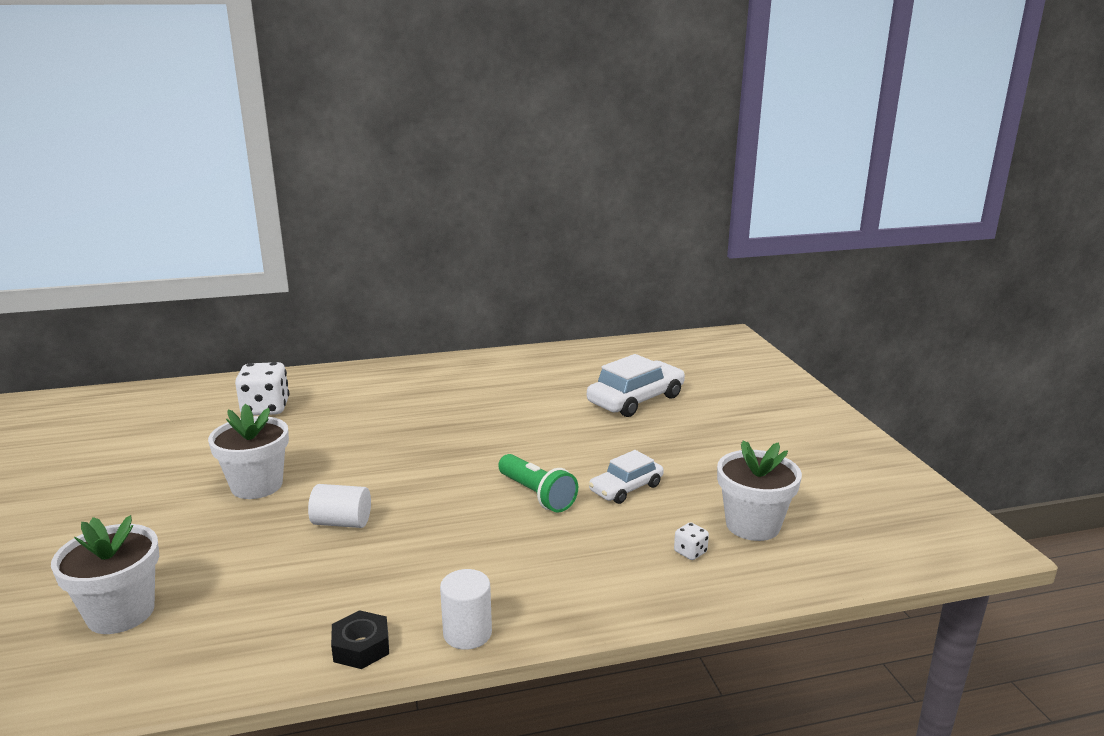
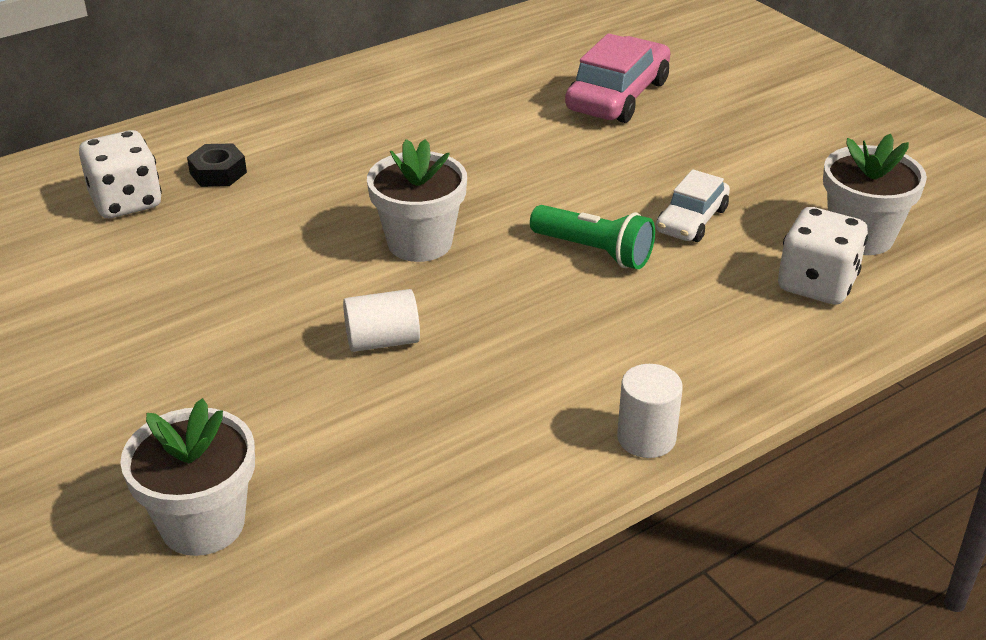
camera: 20 degrees left, 15 degrees up
white flower pot [208,404,289,499] -> white flower pot moved to [367,139,467,262]
black nut [331,610,389,669] -> black nut moved to [187,143,247,187]
white car [587,354,685,417] -> pink car [565,33,670,123]
white dice [674,522,709,560] -> white dice [778,207,868,305], size x2.20

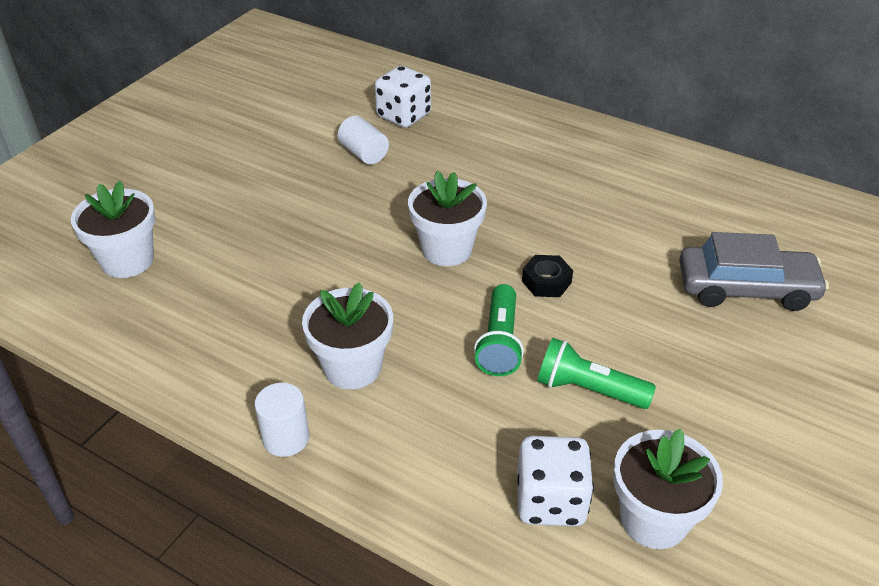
camera: 65 degrees right, 5 degrees up
black nut [187,143,247,187] -> black nut moved to [522,255,573,297]
white cylinder [343,289,420,352] -> white cylinder moved to [338,116,389,165]
pink car [565,33,670,123] -> grey car [679,232,829,311]
white car [656,169,730,242] -> green flashlight [537,338,656,409]
none -> white flower pot [302,282,393,389]

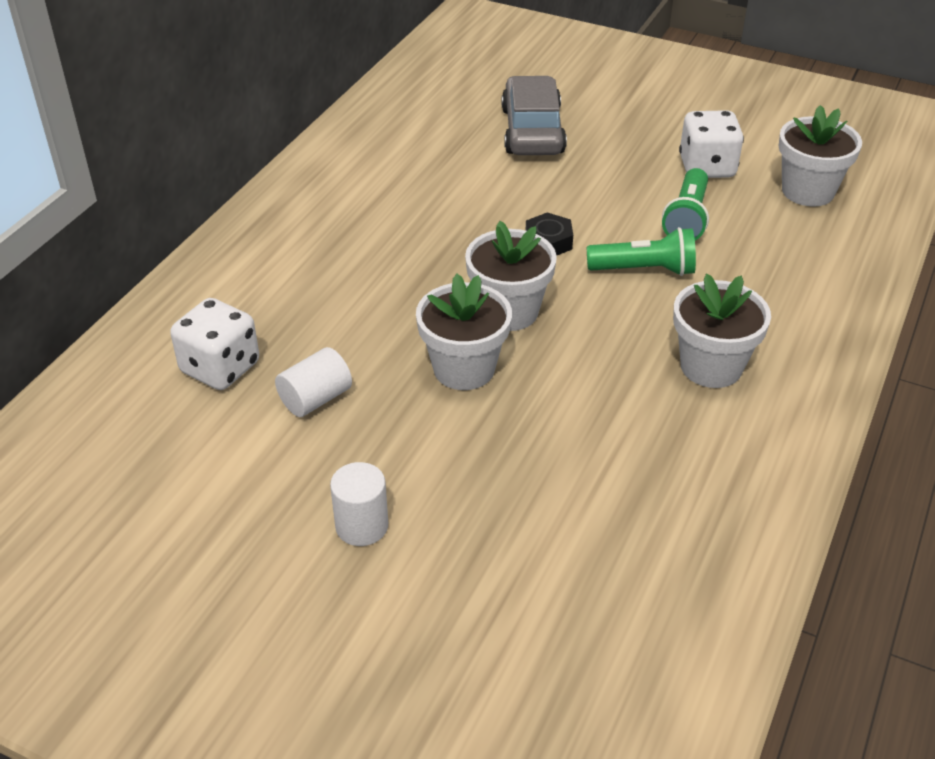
camera: 95 degrees left, 0 degrees up
white flower pot [71,181,156,278] -> white flower pot moved to [416,274,512,390]
white cylinder [254,383,309,457] -> white cylinder moved to [330,462,388,546]
white dice [517,436,594,526] -> white dice moved to [679,110,744,178]

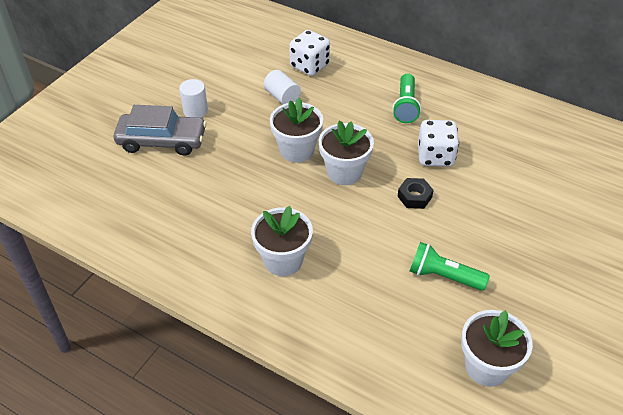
camera: 95 degrees right, 5 degrees up
grey car [502,76,567,155] -> grey car moved to [114,105,206,156]
green flashlight [587,227,696,276] -> green flashlight moved to [392,73,421,123]
white dice [679,110,744,178] -> white dice moved to [418,120,459,167]

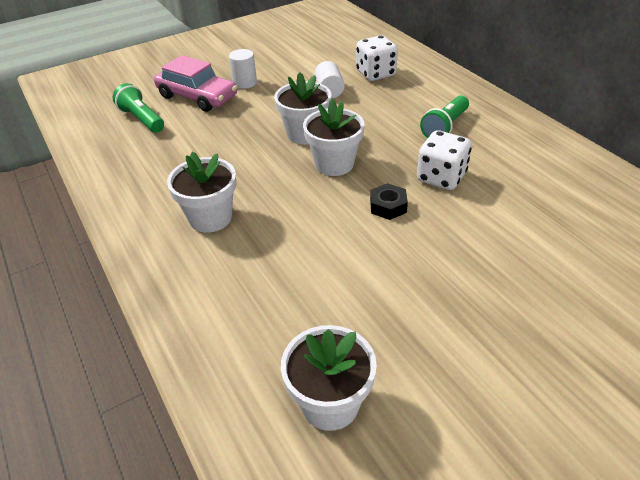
camera: 30 degrees right, 5 degrees down
grey car [114,105,206,156] -> pink car [154,55,237,112]
green flashlight [410,242,490,291] -> green flashlight moved to [113,83,164,133]

